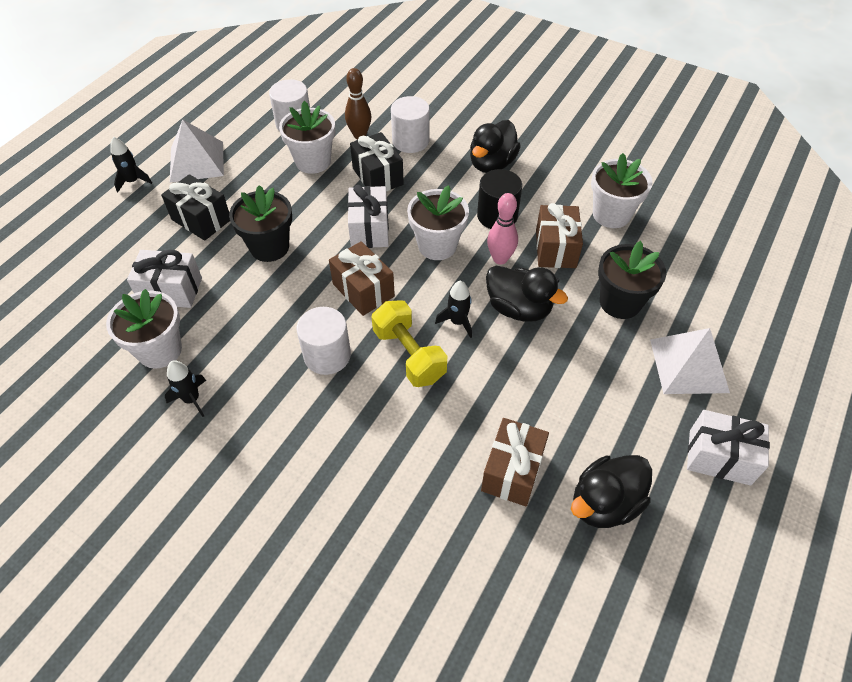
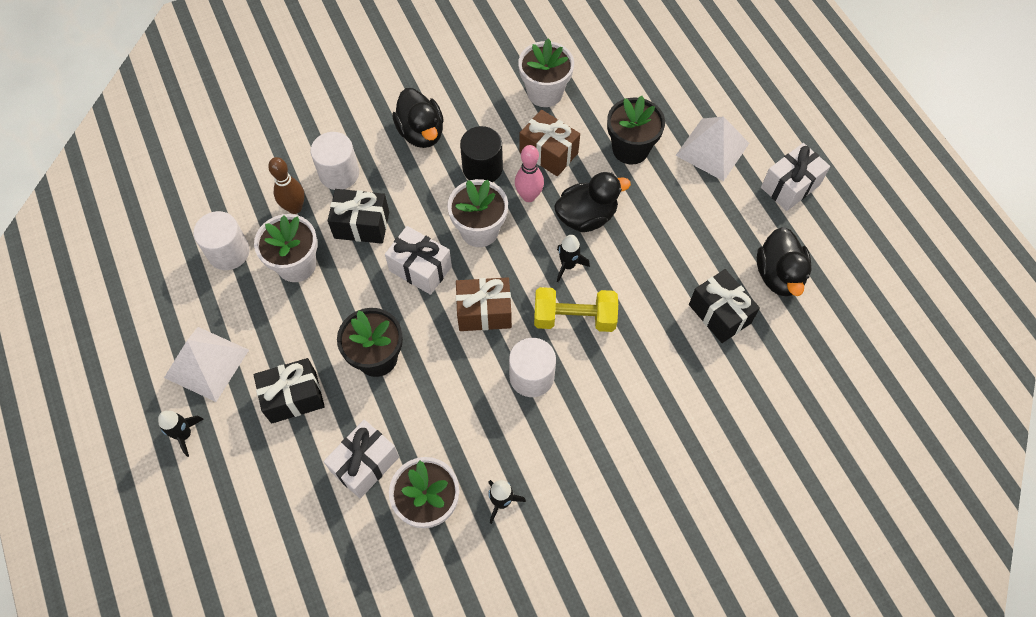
camera: 55 degrees left, 10 degrees up
brown gift [481,418,549,506] -> black gift [689,269,760,343]

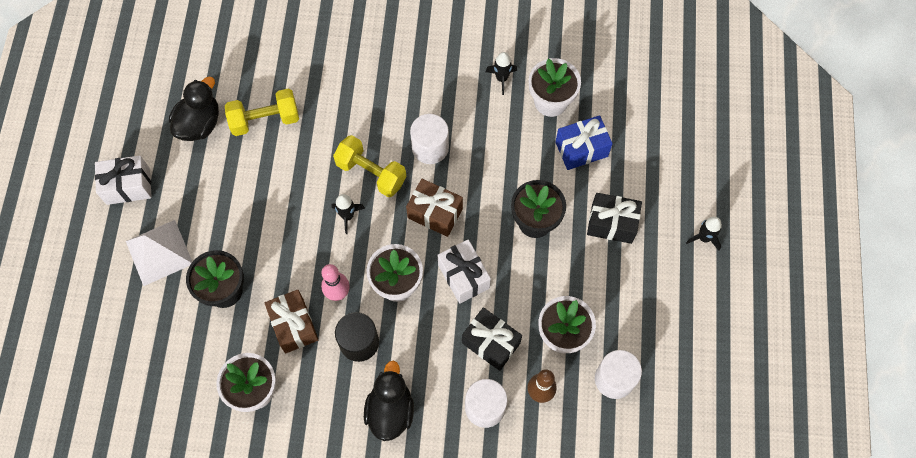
camera: 150 degrees left, 5 degrees up
white pyramid [164,327,249,402] -> none
white gift [323,420,399,499] -> blue gift [555,115,613,170]
black duck [554,172,631,232] -> none
black gift [689,269,760,343] -> yellow dumbbell [225,89,299,136]

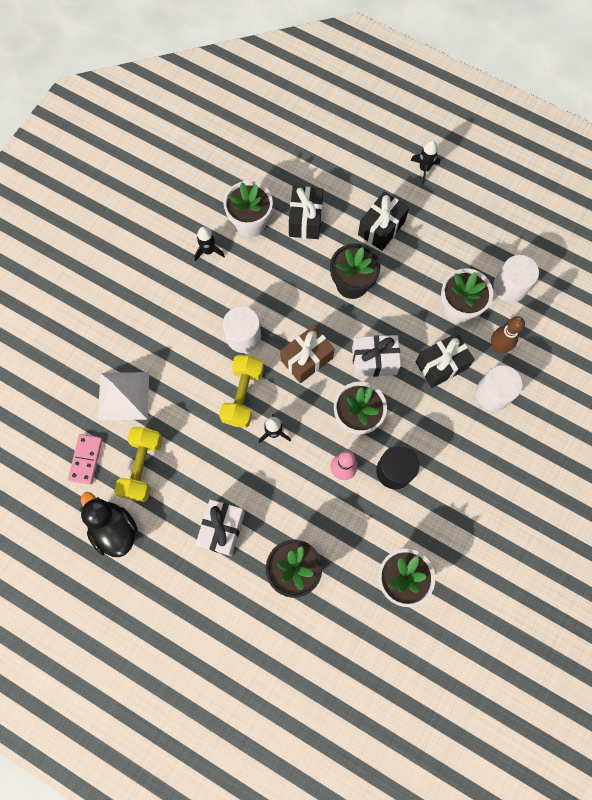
camera: 65 degrees left, 5 degrees up
white gift [95,156,152,205] -> white gift moved to [196,499,245,556]
white pyramid [126,220,192,286] -> white pyramid moved to [98,372,149,420]
brown gift [265,290,318,353] -> none
yellow dumbbell [333,135,407,197] -> yellow dumbbell turned 45 degrees counterclockwise [219,355,264,428]
black duck [364,361,414,441] -> none
blue gift [555,115,613,170] -> black gift [289,186,323,239]
none -> pink domino [68,434,103,485]

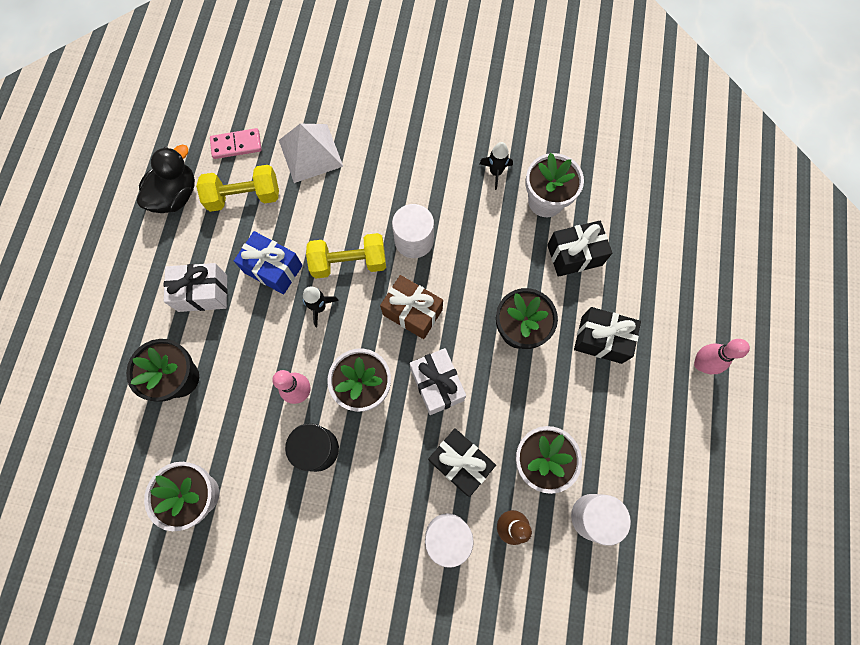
camera: 70 degrees right, 0 degrees up
black rocket [411,140,440,184] -> pink bowling pin [694,339,750,374]
none -> blue gift [234,231,303,294]

